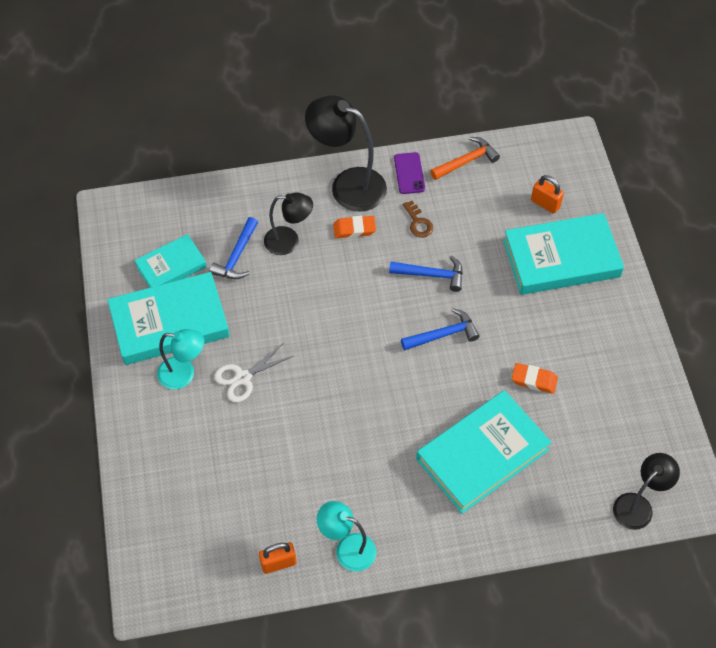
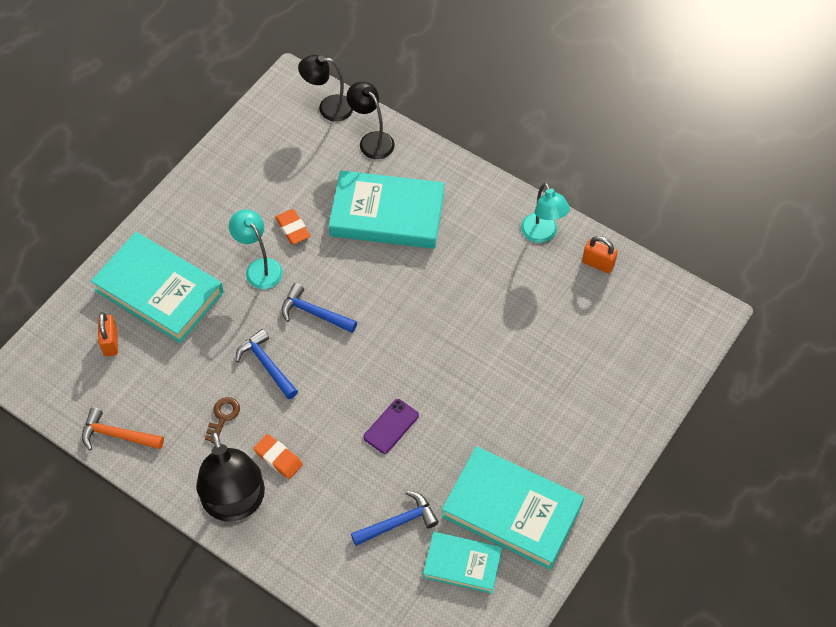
camera: 135 degrees left, 0 degrees up
turquoise lamp [157,329,204,389] -> turquoise lamp moved to [229,209,283,289]
white scissors [214,343,293,402] -> none
black lamp [264,192,313,255] -> black lamp moved to [346,82,395,159]
purple phone [394,152,425,194] -> purple phone moved to [363,399,419,454]

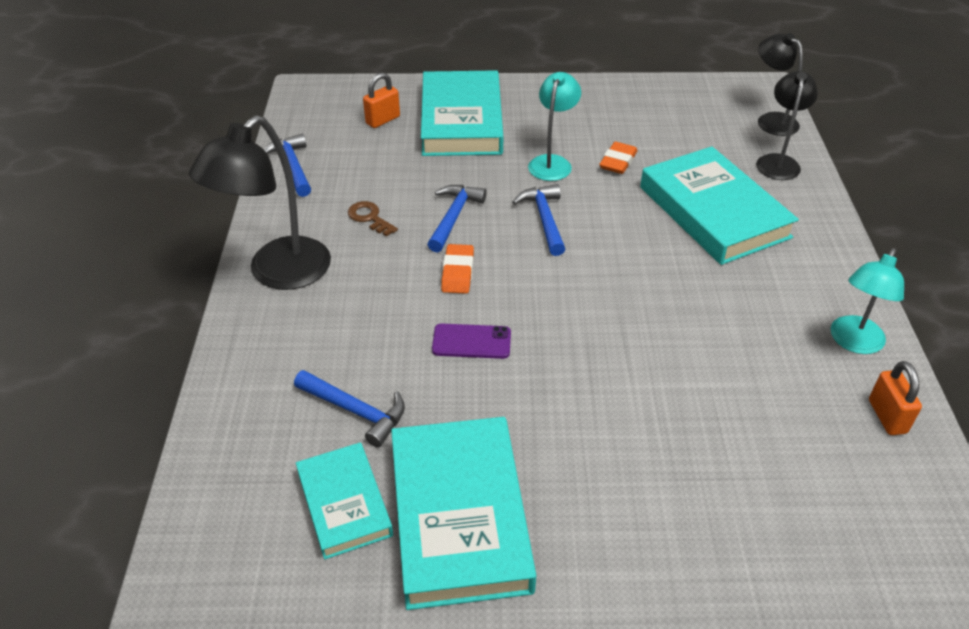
camera: 55 degrees right, 15 degrees down
orange hammer [82,408,164,450] -> blue hammer [264,133,311,197]
brown key [205,397,240,444] -> brown key turned 120 degrees counterclockwise [348,201,398,237]
orange eraser [253,434,303,479] -> orange eraser moved to [441,244,474,294]

